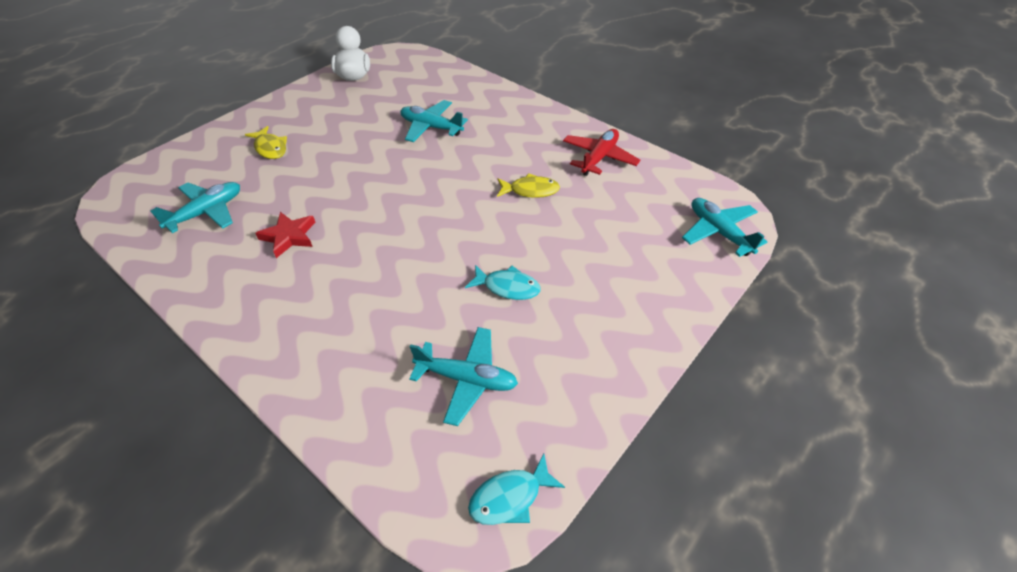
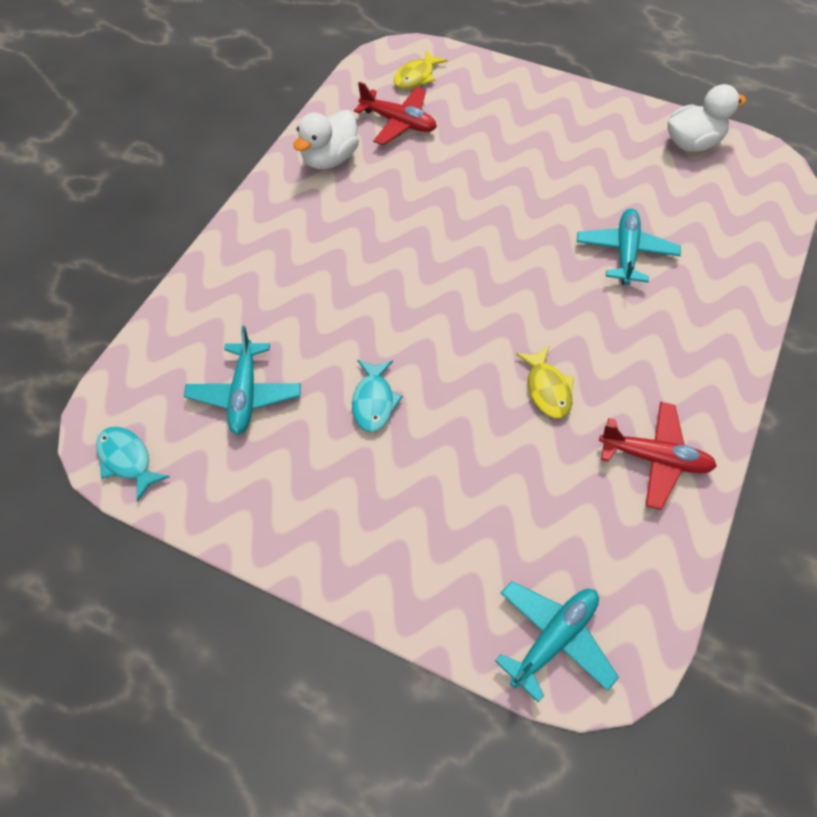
camera: 75 degrees right, 10 degrees up
turquoise plane [150,182,240,233] -> red plane [354,82,437,146]
yellow fish [245,126,287,159] -> yellow fish moved to [394,50,447,89]
red star [256,212,316,258] -> none
none -> white duck [293,110,359,169]

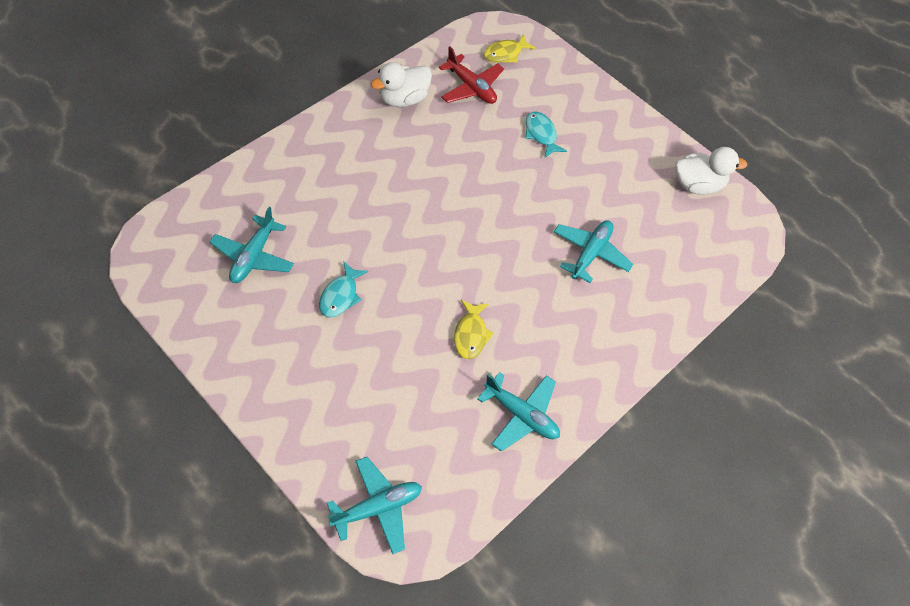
camera: 15 degrees right, 0 degrees up
turquoise fish [96,427,170,502] -> turquoise fish moved to [525,112,567,157]
red plane [599,402,717,510] -> turquoise plane [477,372,560,451]

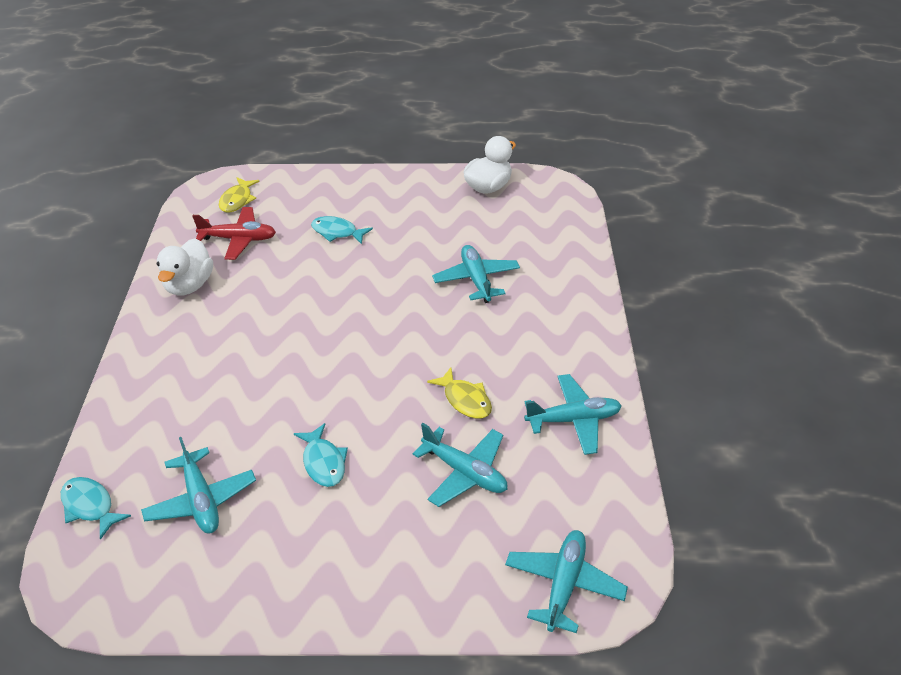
camera: 40 degrees left, 15 degrees down
none -> turquoise fish [61,477,131,540]
none -> turquoise plane [413,423,507,507]

